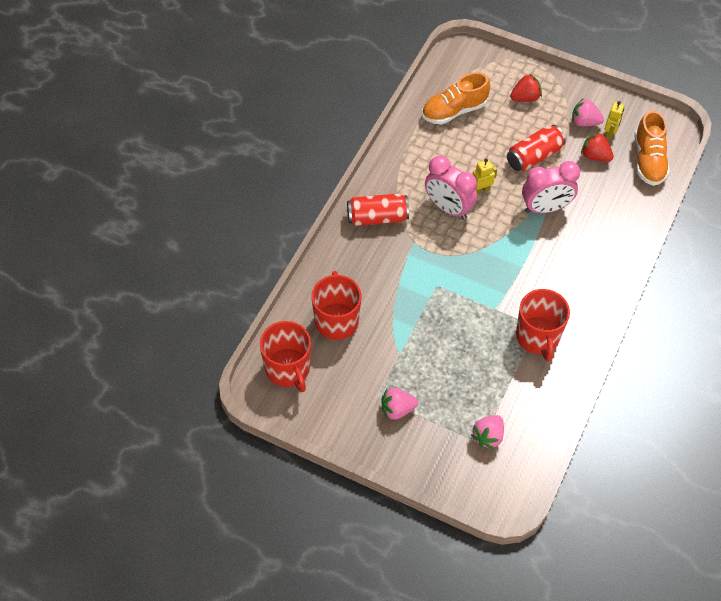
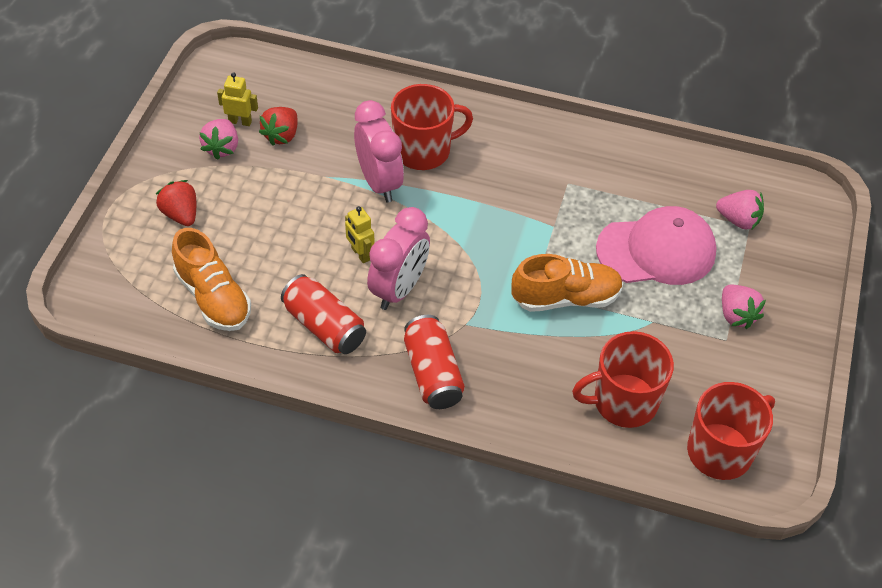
camera: 100 degrees left, 5 degrees down
red can [507,125,566,171] -> red can moved to [281,274,366,354]
red mug [516,289,570,362] -> red mug moved to [391,84,473,170]
orange shoe [634,110,670,186] -> orange shoe moved to [511,254,623,312]
none -> pink cap [596,206,717,285]

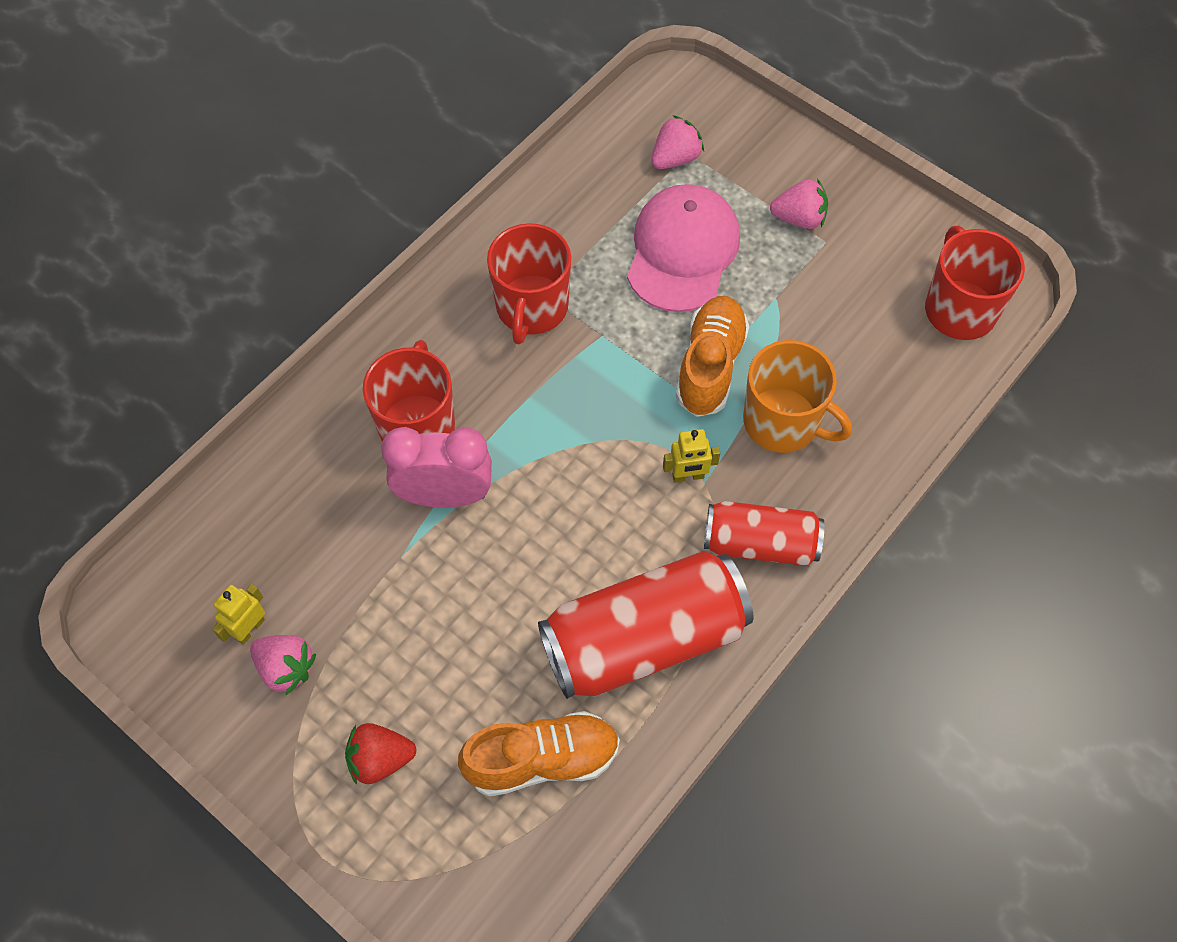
camera: 65 degrees left, 10 degrees up
red strawberry [259,107,298,146] -> none
red can [281,274,366,354] -> red can [538,551,753,699], size x1.67
yellow robot [345,206,374,263] -> yellow robot moved to [663,429,721,483]
pink clock [367,207,430,310] -> none
red mug [572,331,674,428] -> red mug moved to [487,223,571,344]
none -> orange mug [743,340,852,453]

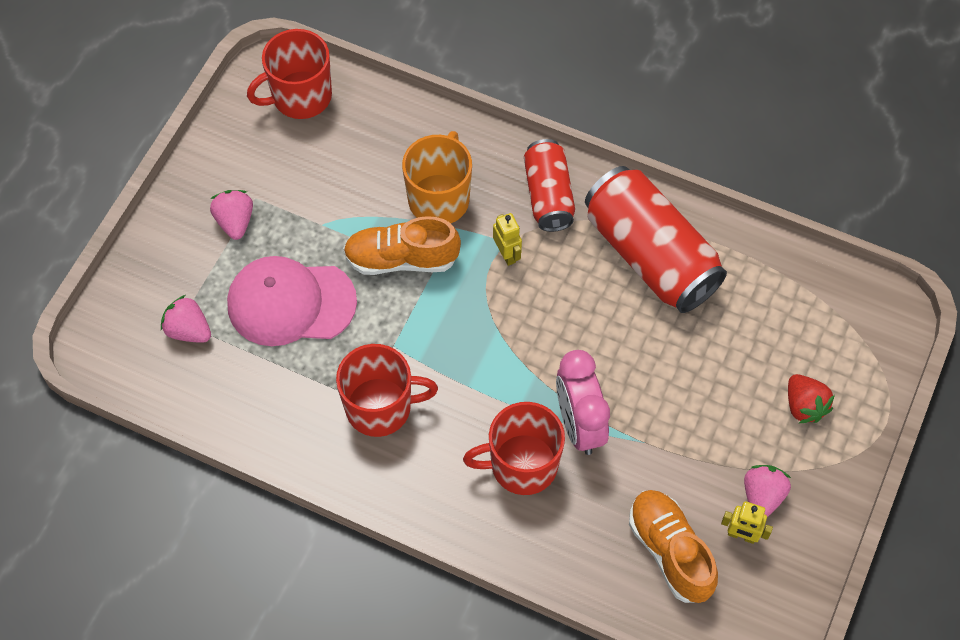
camera: 105 degrees left, 0 degrees up
orange shoe [458,711,620,796] -> orange shoe moved to [629,490,718,603]

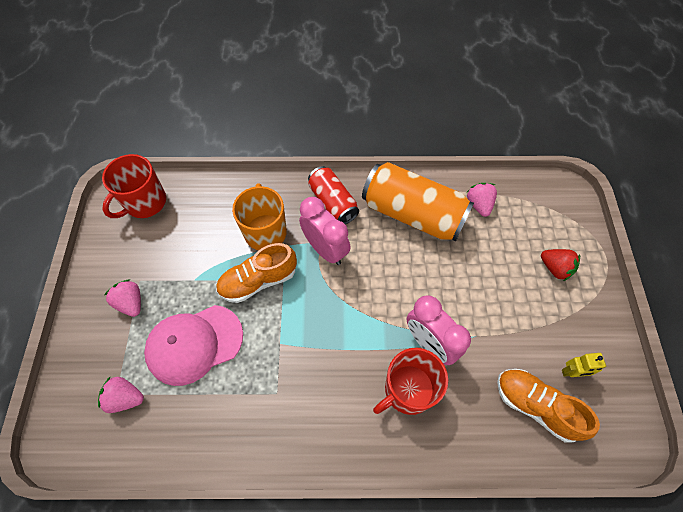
camera: 25 degrees left, 0 degrees up
red mug [336,344,438,437] -> none
yellow robot [493,213,522,266] -> pink clock [299,197,351,265]
red can [585,166,727,313] -> orange can [362,162,474,242]
pink strawberry [744,465,791,517] -> pink strawberry moved to [466,183,497,217]

